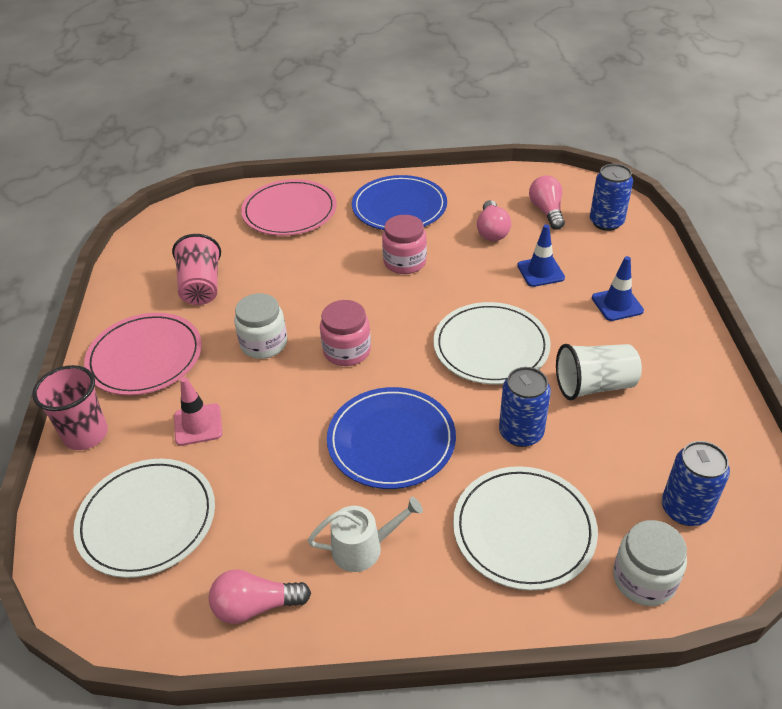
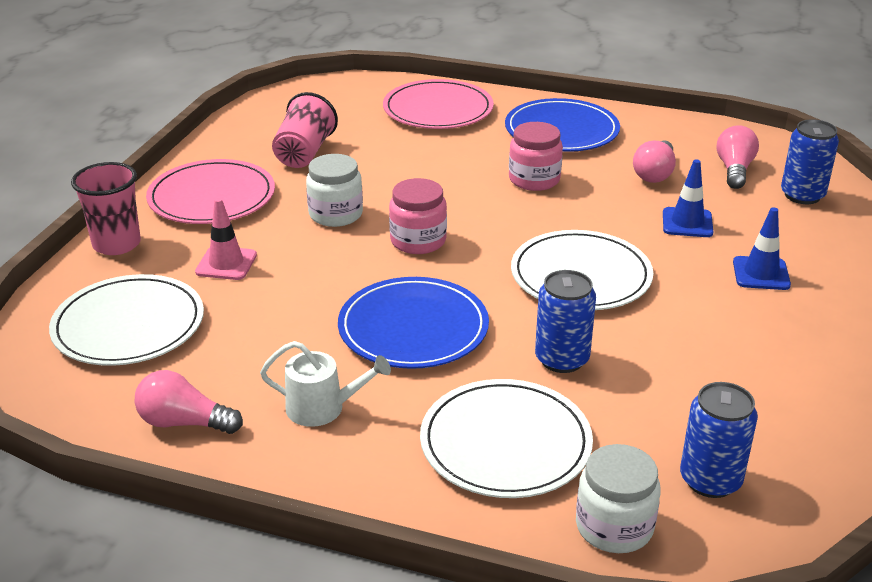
camera: 20 degrees right, 10 degrees down
white cup [556,344,642,400] -> none

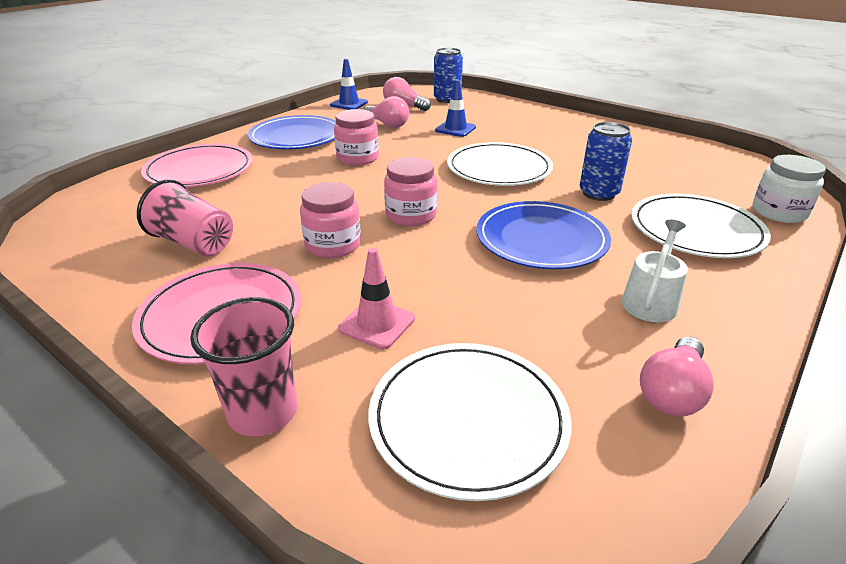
camera: 70 degrees left, 0 degrees up
white jar [306,154,363,227] -> pink jar [300,182,361,258]
blue can [680,382,758,498] -> none
blue traffic cone [733,207,791,290] -> blue traffic cone moved to [330,59,368,110]

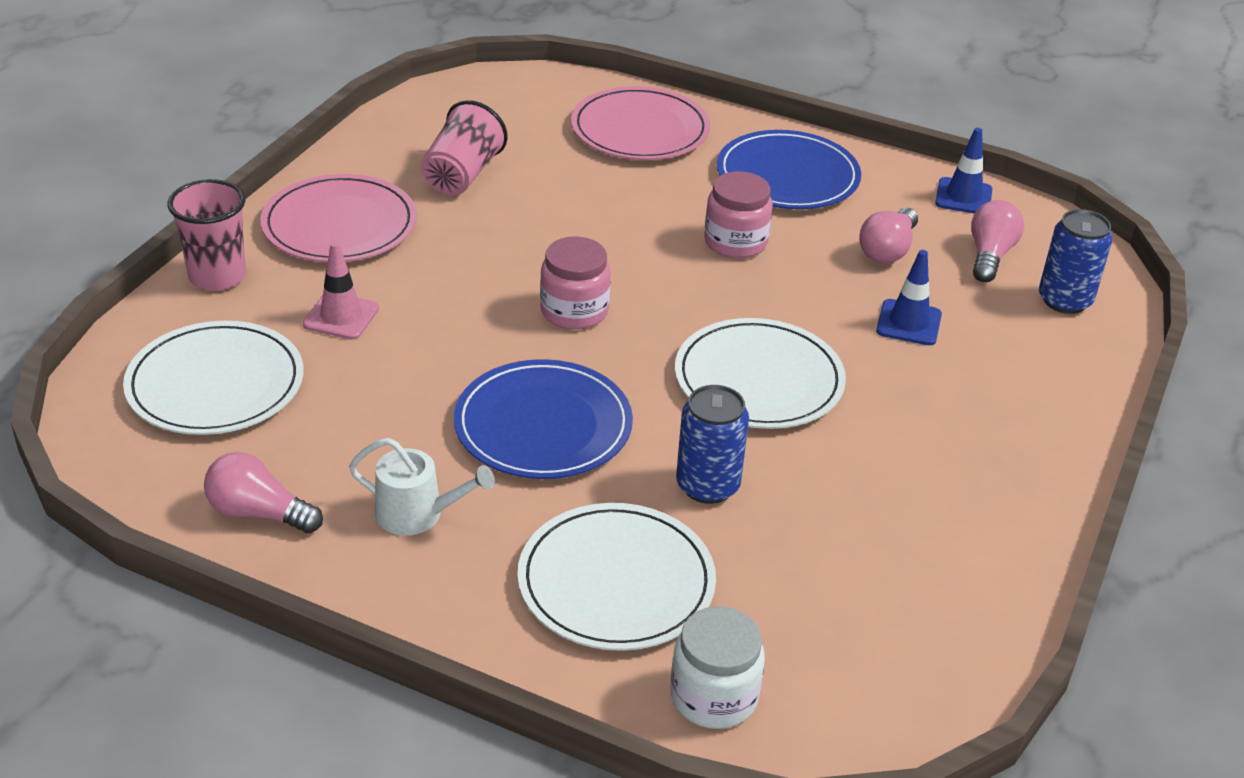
camera: 75 degrees right, 5 degrees up
pink jar [300,182,361,258] -> none

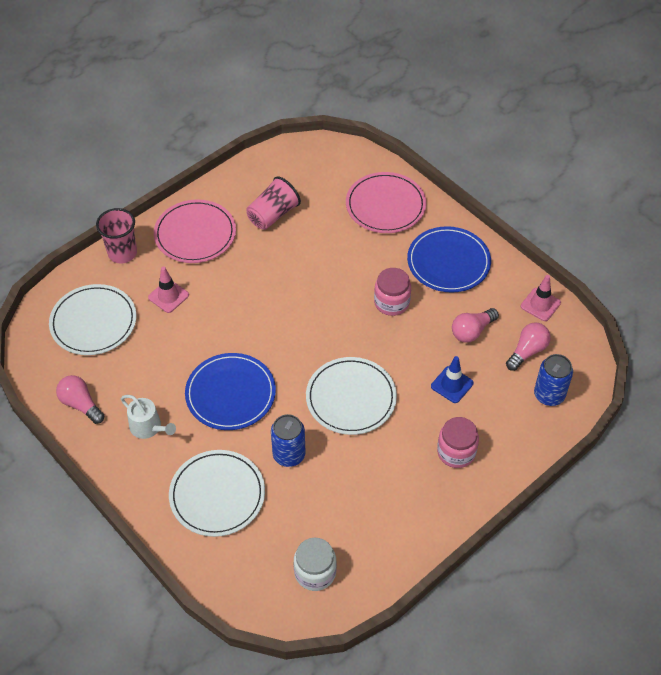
camera: 25 degrees right, 15 degrees up
pink jar [540,236,611,330] -> pink jar moved to [437,417,479,468]
white jar [670,606,765,729] -> white jar moved to [294,538,337,591]
blue traffic cone [935,128,992,213] -> pink traffic cone [521,275,561,321]

